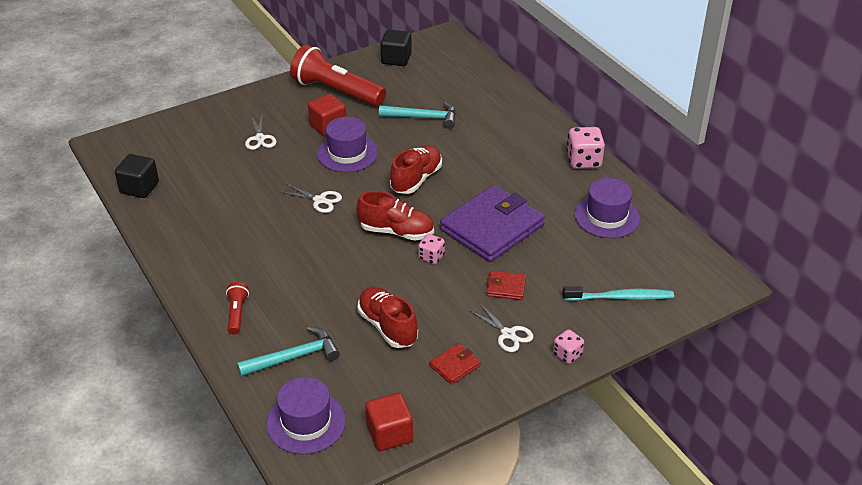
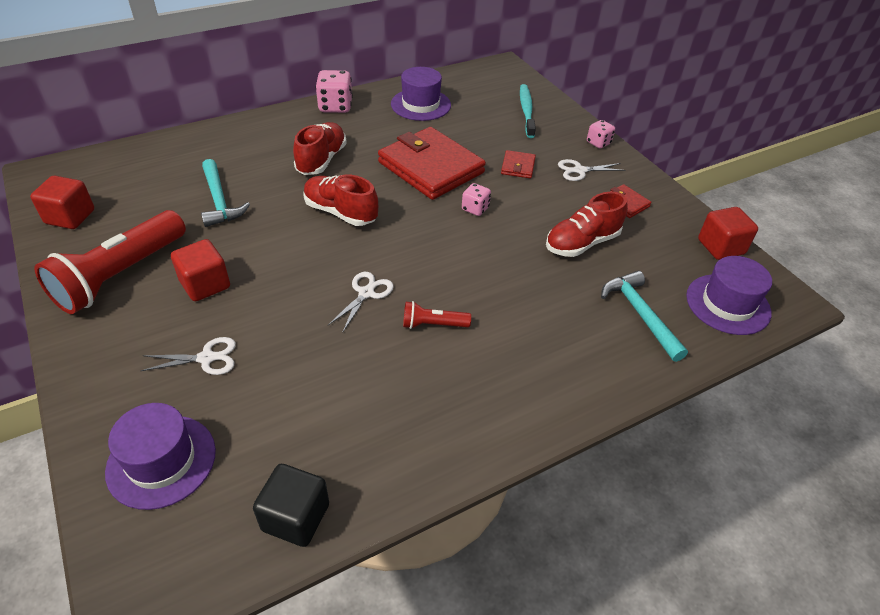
camera: 90 degrees left, 5 degrees up
red flashlight [226,282,249,335] -> red flashlight moved to [403,301,471,329]
purple hat [317,117,378,172] -> purple hat moved to [105,403,216,510]
red shoe [356,191,434,240] -> red shoe moved to [293,122,347,175]
turquoise hammer [379,102,456,129] -> turquoise hammer turned 150 degrees clockwise [201,159,250,227]
black cube [380,30,412,66] -> red cube [30,176,94,229]
purple wallet [440,185,545,262] -> red wallet [378,127,486,200]
white scissors [469,304,533,352] -> white scissors turned 150 degrees counterclockwise [558,159,626,181]

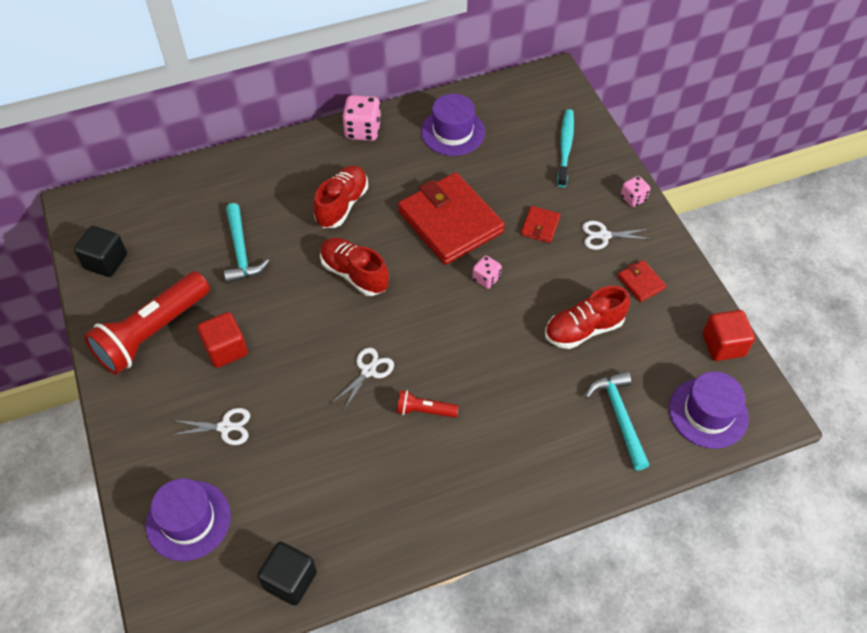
camera: 10 degrees right, 10 degrees up
red cube [30,176,94,229] -> black cube [74,226,127,277]

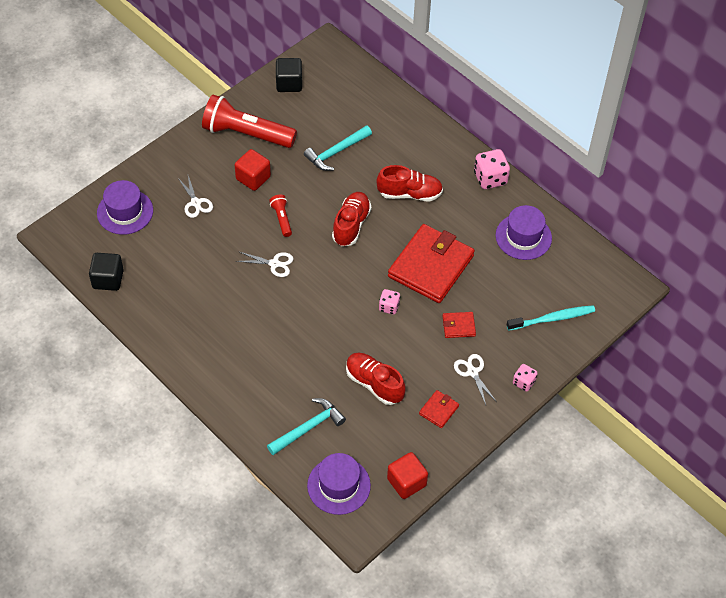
camera: 65 degrees right, 0 degrees up
red flashlight [397,390,459,418] -> red flashlight moved to [269,195,292,237]

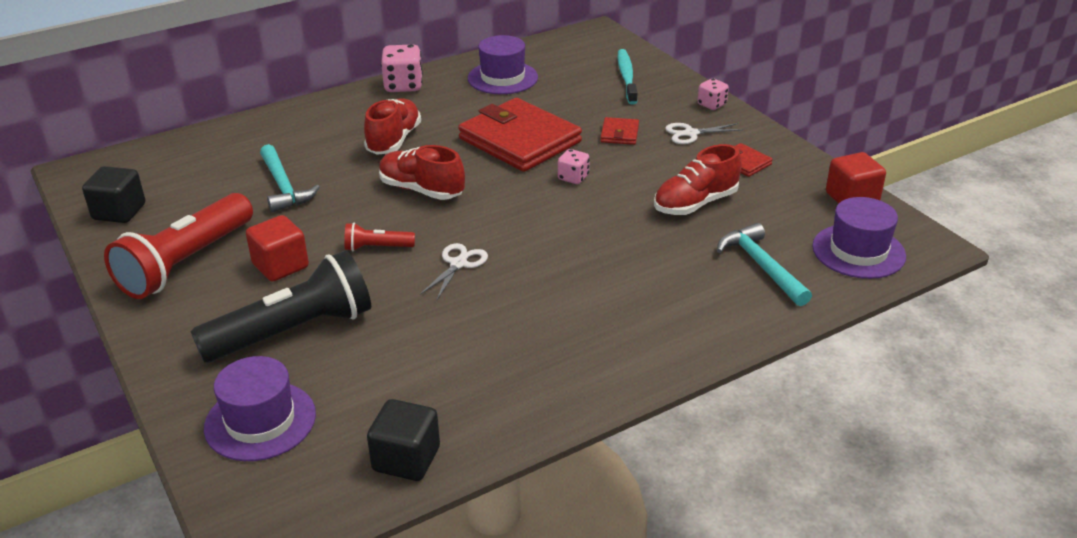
camera: 75 degrees left, 20 degrees down
white scissors [178,176,213,218] -> black flashlight [191,250,371,363]

